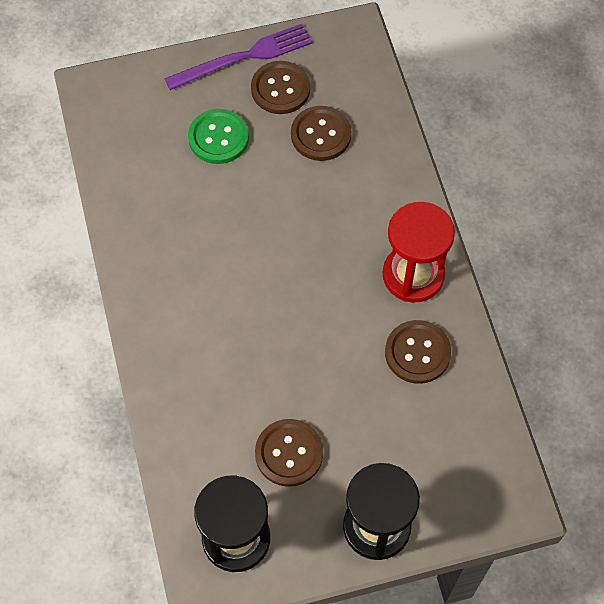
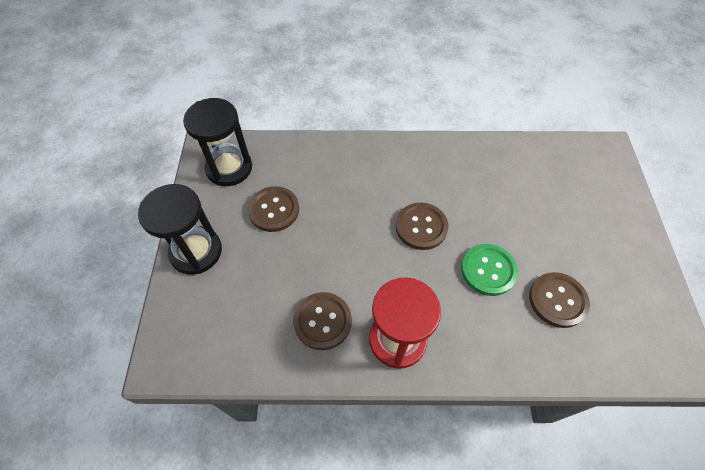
camera: 105 degrees right, 5 degrees down
purple fork [164,24,313,90] -> none
green button [188,109,249,164] -> green button moved to [461,244,518,296]
brown button [251,61,310,114] -> brown button moved to [396,203,448,250]

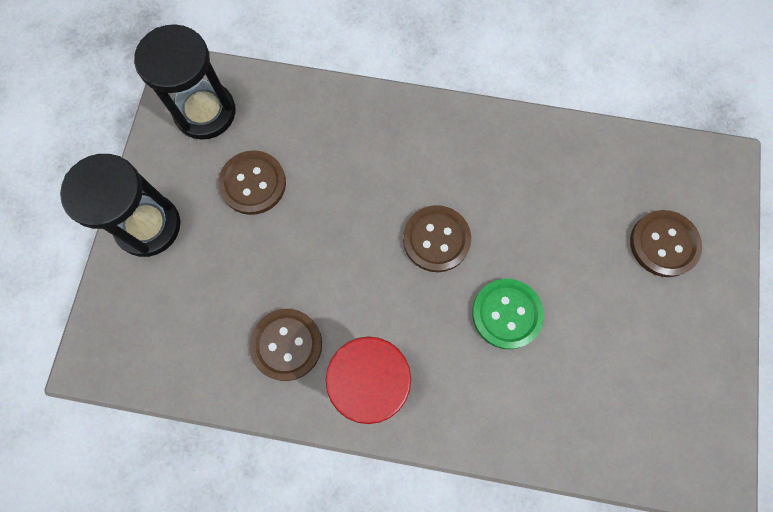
camera: 10 degrees right, 15 degrees up
brown button [529,272,590,328] -> brown button moved to [630,210,702,277]

